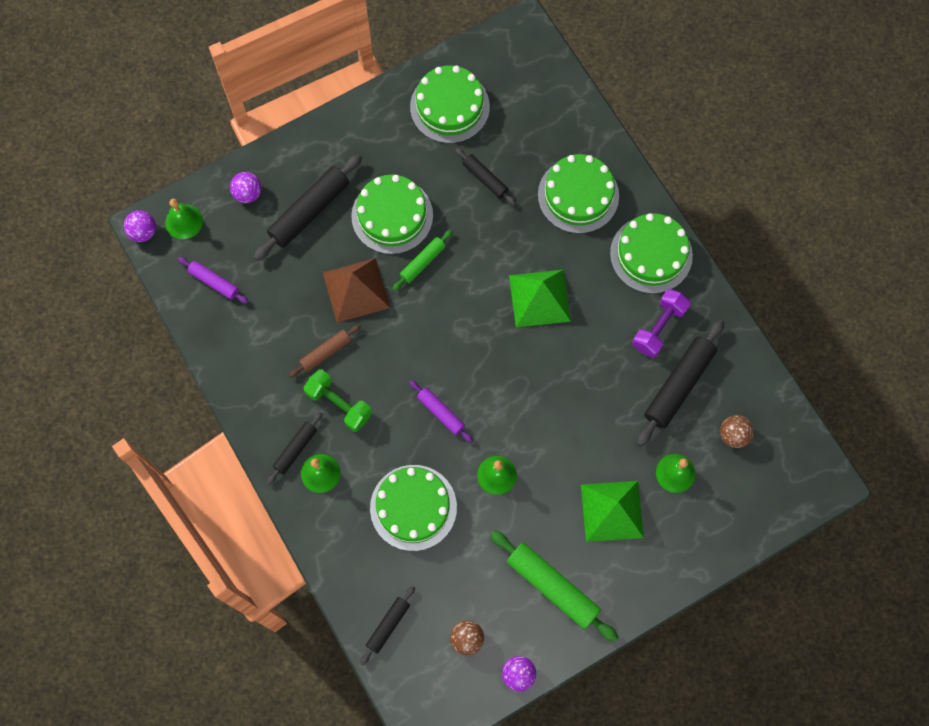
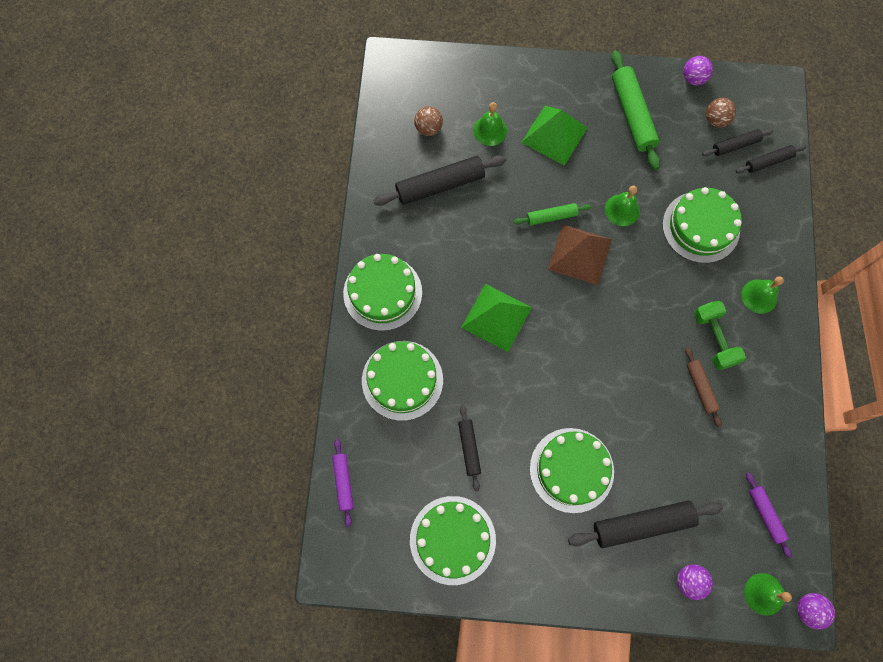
camera: 145 degrees left, 0 degrees up
black rolling pin [267,412,323,485] -> black rolling pin moved to [702,129,773,156]
brown rolling pin [289,324,361,377] -> brown rolling pin turned 75 degrees clockwise [685,347,722,427]
brown pyramid [323,258,390,323] -> brown pyramid moved to [548,224,612,285]
green rolling pin [392,230,453,291] -> green rolling pin moved to [514,203,591,226]
purple rolling pin [409,380,473,443] -> purple rolling pin moved to [332,439,354,527]
purple dumbbell [632,289,690,358] -> none

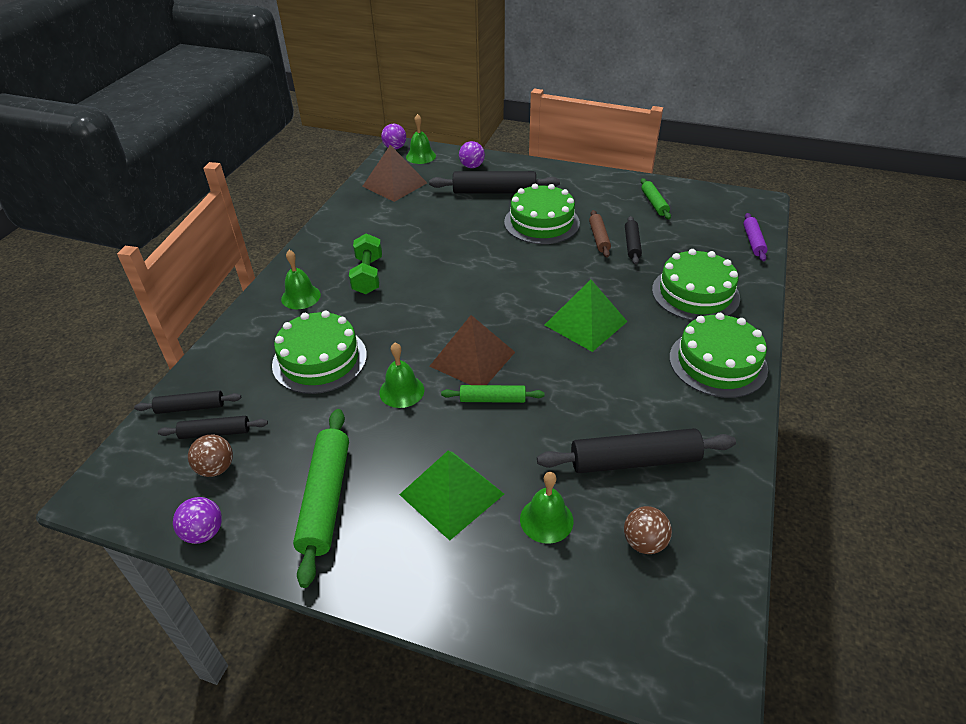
camera: 165 degrees left, 30 degrees down
green cake [410,496,496,585] -> green rolling pin [641,178,671,219]
brown rolling pin [685,347,722,427] -> brown rolling pin moved to [589,210,611,257]
purple rolling pin [746,473,792,558] -> brown pyramid [362,145,427,202]

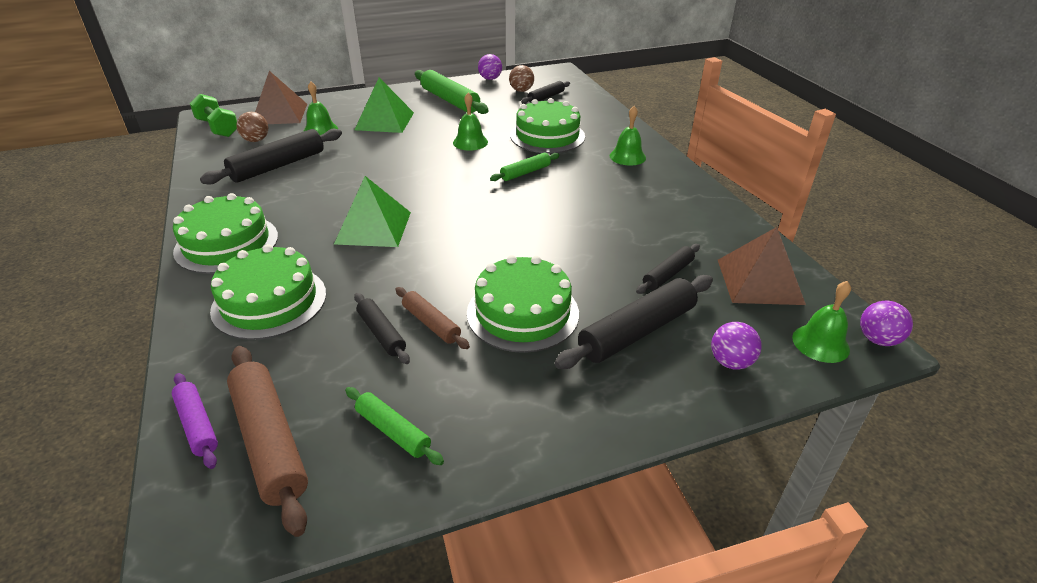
camera: 140 degrees right, 5 degrees down
black rolling pin [134,390,241,414] -> black rolling pin moved to [636,244,700,294]
green dumbbell [349,233,382,294] -> green dumbbell moved to [190,94,237,137]
brown pyramid [429,315,515,385] -> brown pyramid moved to [255,71,307,124]
green rolling pin [441,385,545,403] -> green rolling pin moved to [490,153,560,181]
none -> brown rolling pin [227,346,308,537]

